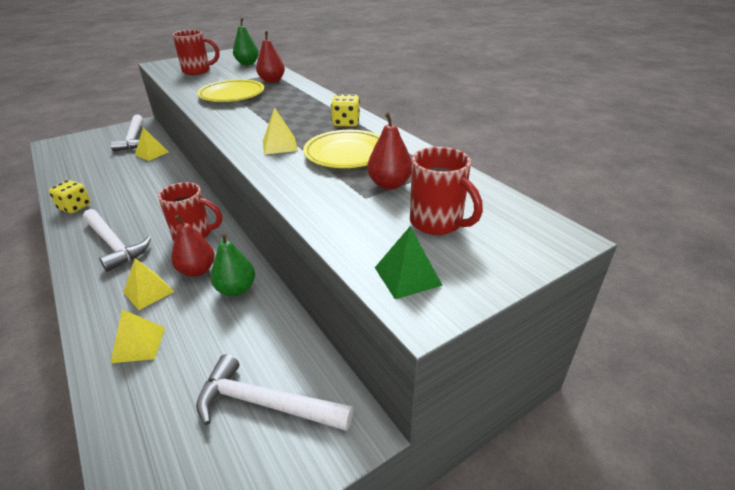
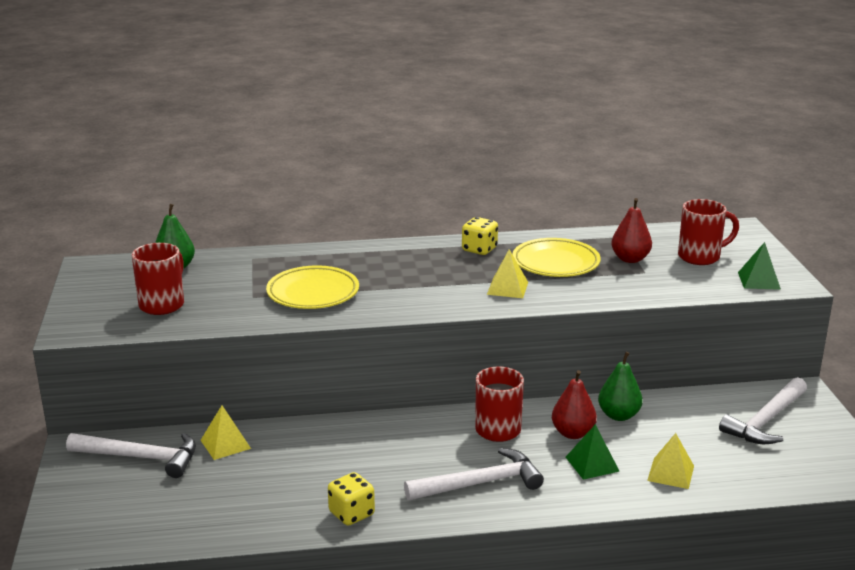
camera: 65 degrees left, 10 degrees down
yellow pyramid [123,258,175,310] -> green pyramid [566,424,620,480]
red pear [256,31,285,83] -> none

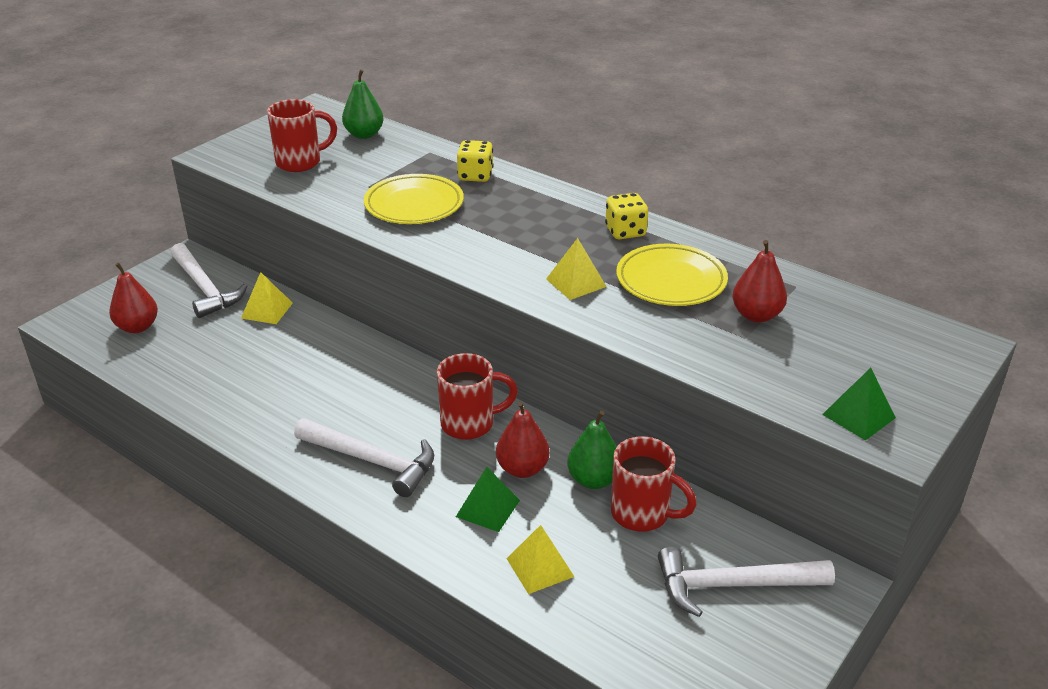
camera: 45 degrees right, 10 degrees up
yellow dice [328,472,375,526] -> yellow dice moved to [457,140,494,182]
red mug [678,199,739,265] -> red mug moved to [611,436,697,532]
none -> red pear [109,263,158,333]

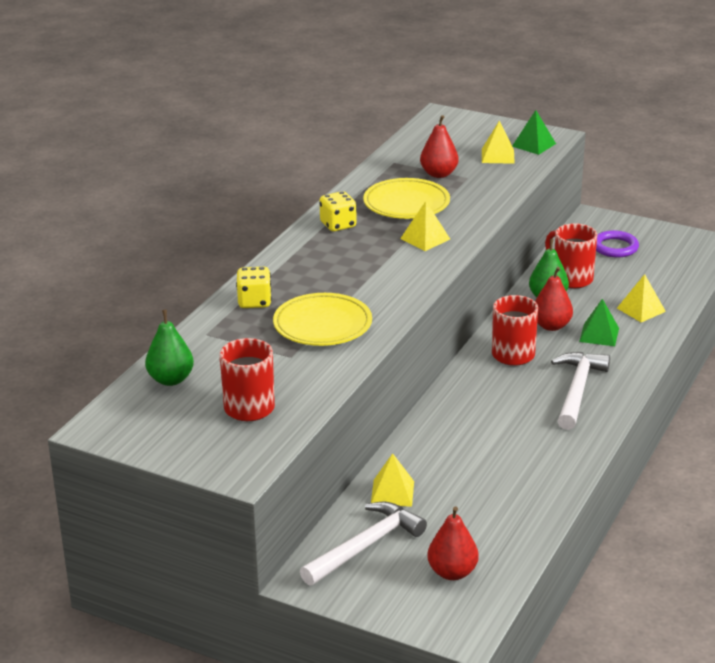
camera: 100 degrees left, 5 degrees down
red mug [611,436,697,532] -> red mug turned 60 degrees counterclockwise [545,223,597,288]
white hammer [658,546,835,617] -> purple ring [596,230,639,258]
none -> yellow pyramid [482,121,515,164]

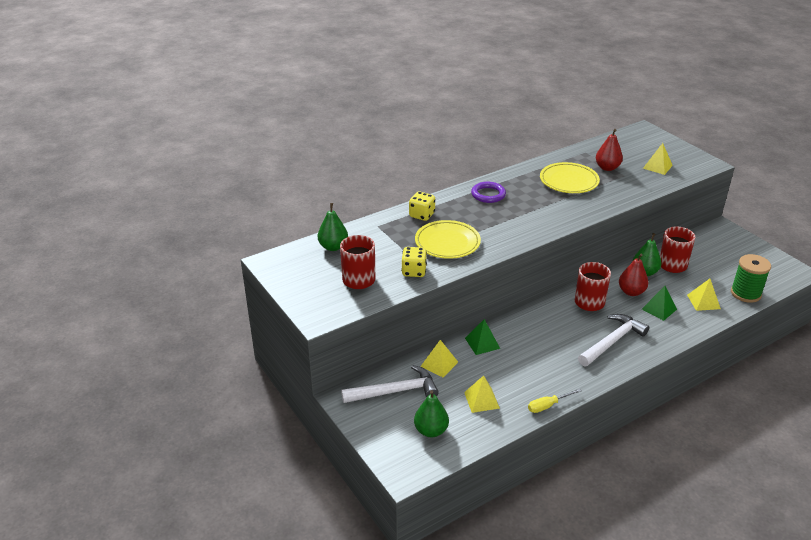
camera: 30 degrees right, 5 degrees up
yellow dice [319,191,357,231] -> yellow dice moved to [401,247,427,277]
yellow pyramid [400,201,450,251] -> yellow pyramid moved to [464,375,500,413]
red pear [427,507,479,580] -> green pear [414,390,449,437]
green pyramid [512,110,556,155] -> green pyramid moved to [465,319,500,355]
purple ring [596,230,639,258] -> purple ring moved to [471,182,506,203]
none -> yellow screwdriver [528,388,582,413]
none -> green spool [731,254,771,303]

